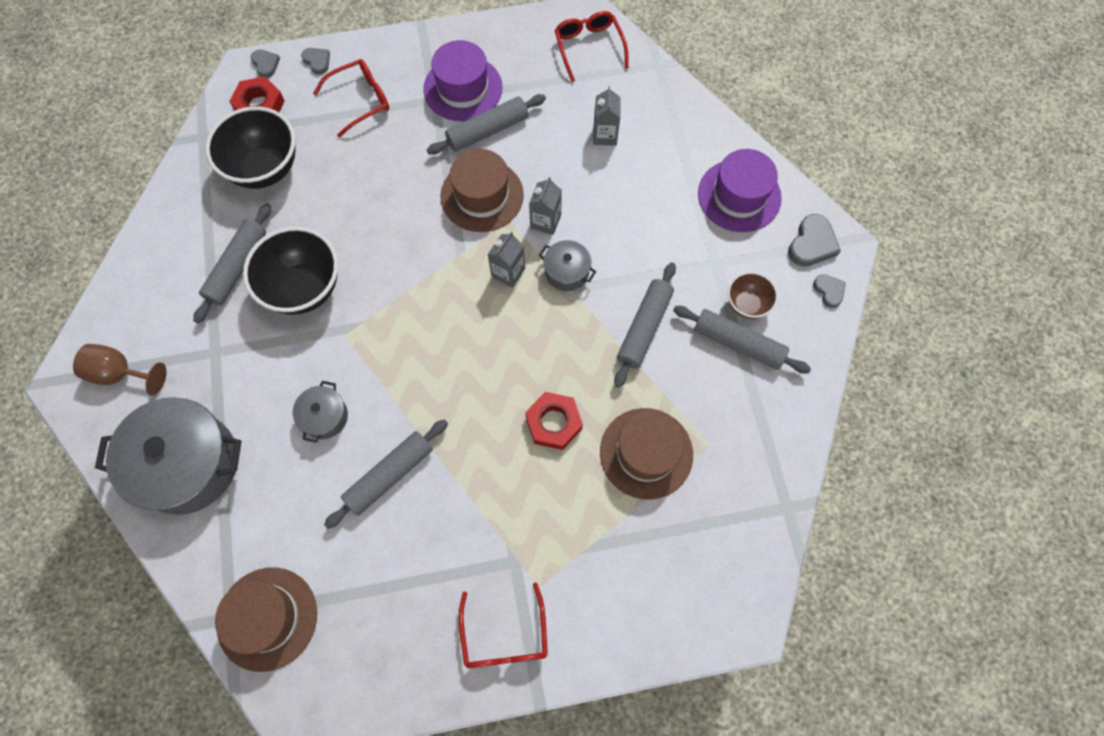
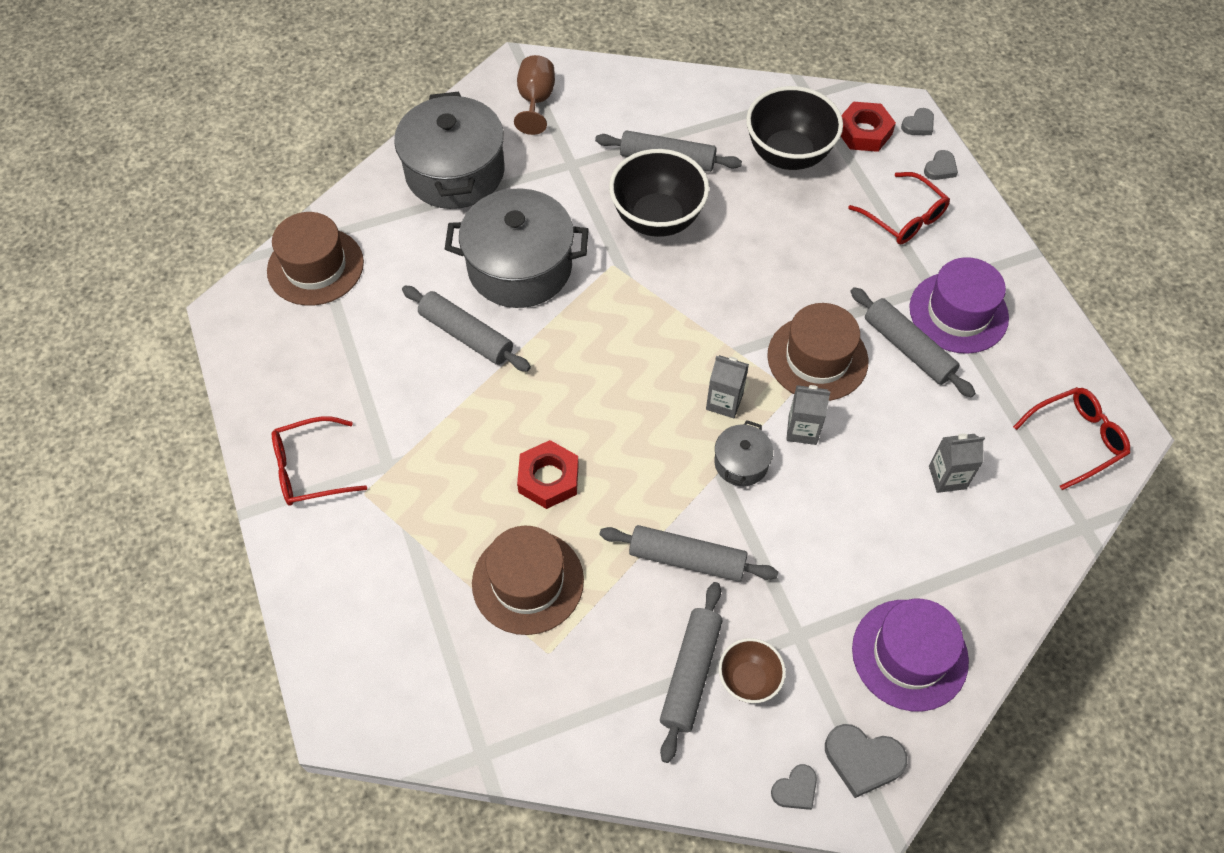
camera: 80 degrees right, 10 degrees down
grey pot [293,381,348,443] -> grey pot [445,188,589,308], size x2.12

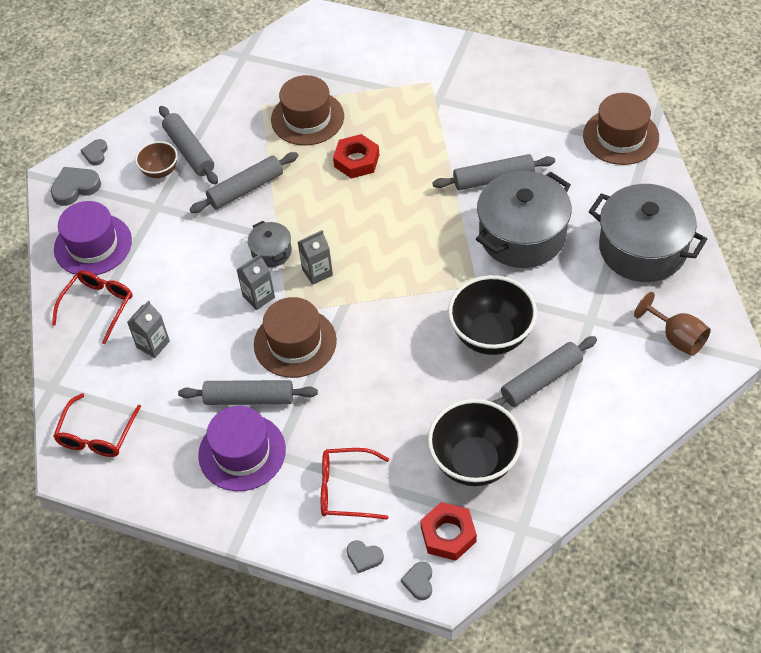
camera: 135 degrees right, 5 degrees down
red glasses [272,416,367,506] -> red glasses moved to [52,270,133,344]
grey heart [924,150,958,180] -> grey heart turned 60 degrees counterclockwise [347,540,384,573]

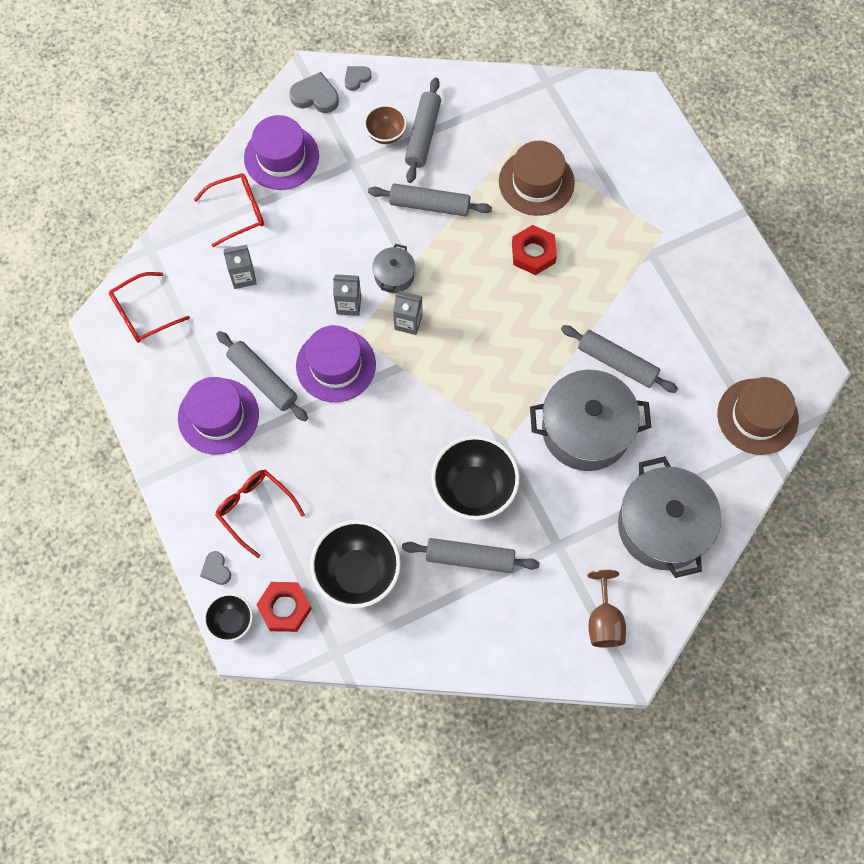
camera: 40 degrees right, 15 degrees up
brown hat [254,297,337,378] -> purple hat [296,325,376,402]
grey heart [401,562,432,600] -> black bowl [204,593,253,642]

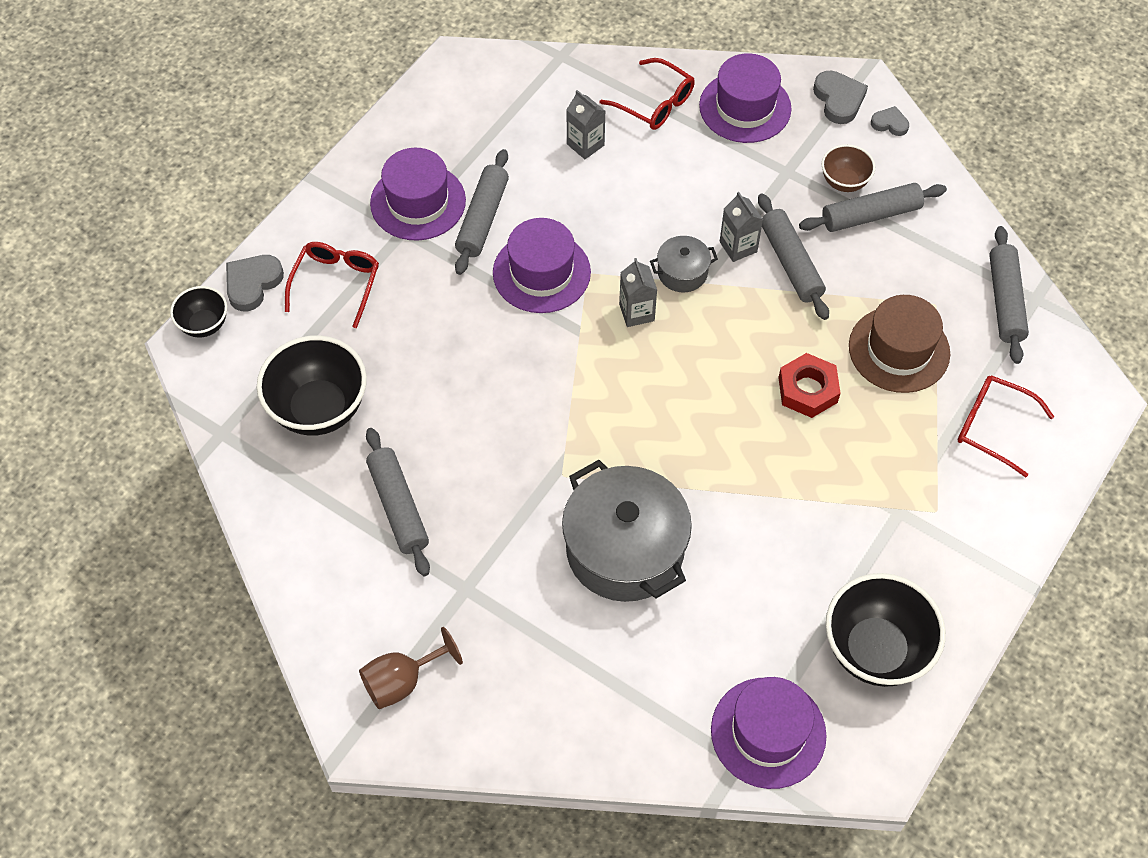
camera: 60 degrees right, 10 degrees down
red glasses [109,272,190,343] -> red glasses moved to [958,375,1054,477]
grey heart [200,551,231,585] -> grey heart [226,255,284,311], size x1.63
red nut [256,582,312,632] -> none
grey carton [333,274,361,316] -> grey carton moved to [720,192,763,262]
black bowl [431,436,520,520] -> black bowl moved to [826,573,946,687]
grey rolling pin [561,325,678,393] -> grey rolling pin moved to [989,226,1029,364]
grey pot [618,456,721,578] -> none
brown hat [717,377,799,455] -> purple hat [711,677,827,789]

